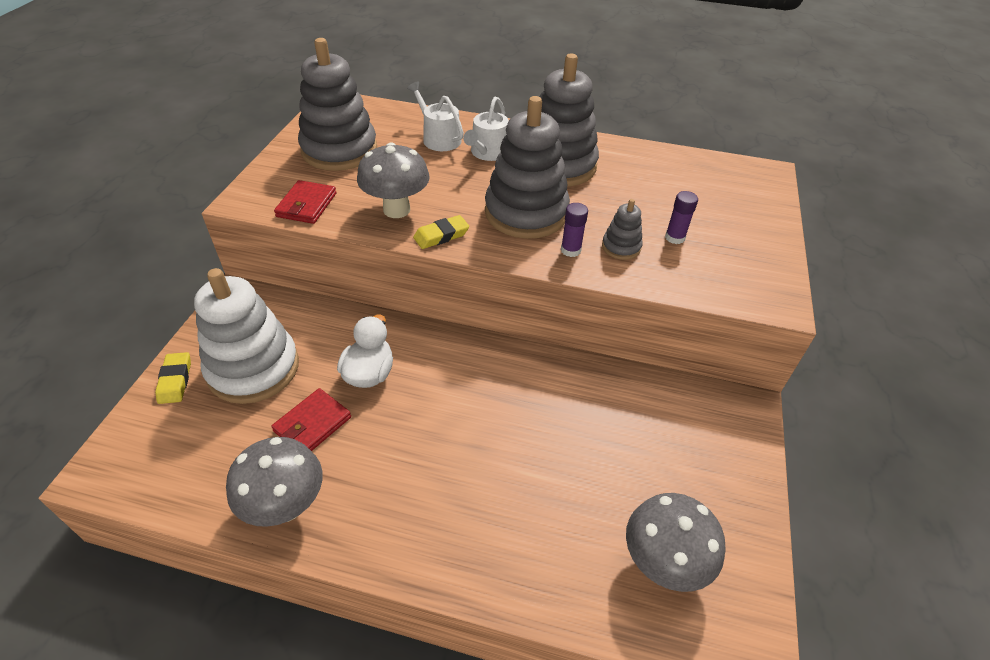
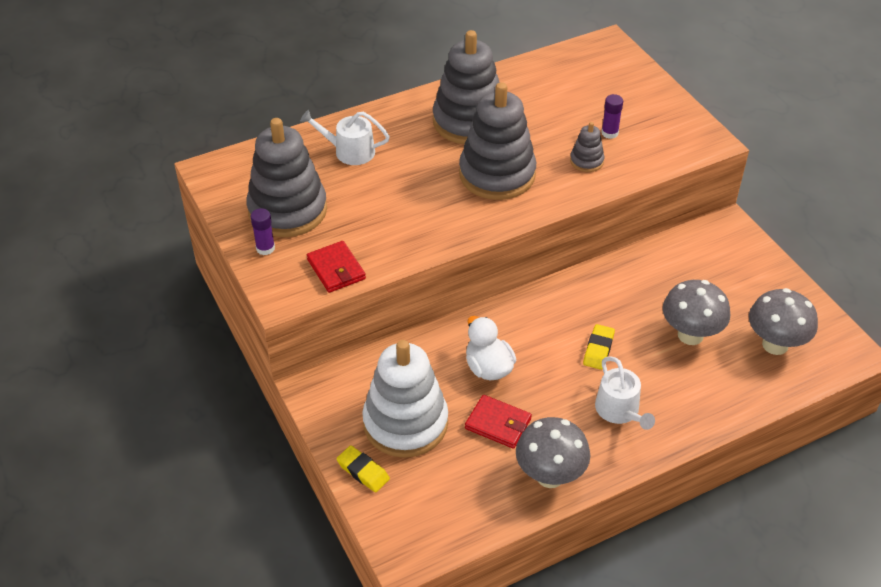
camera: 40 degrees left, 0 degrees up
red wallet [271,388,351,451] -> red wallet turned 60 degrees counterclockwise [465,395,532,449]
grey mushroom [357,142,430,218] -> grey mushroom moved to [663,280,730,345]
yellow eraser [413,215,469,249] -> yellow eraser moved to [583,324,615,370]
white watering can [463,97,509,161] -> white watering can moved to [595,356,655,430]
purple glue stick [561,203,588,257] -> purple glue stick moved to [251,208,275,255]

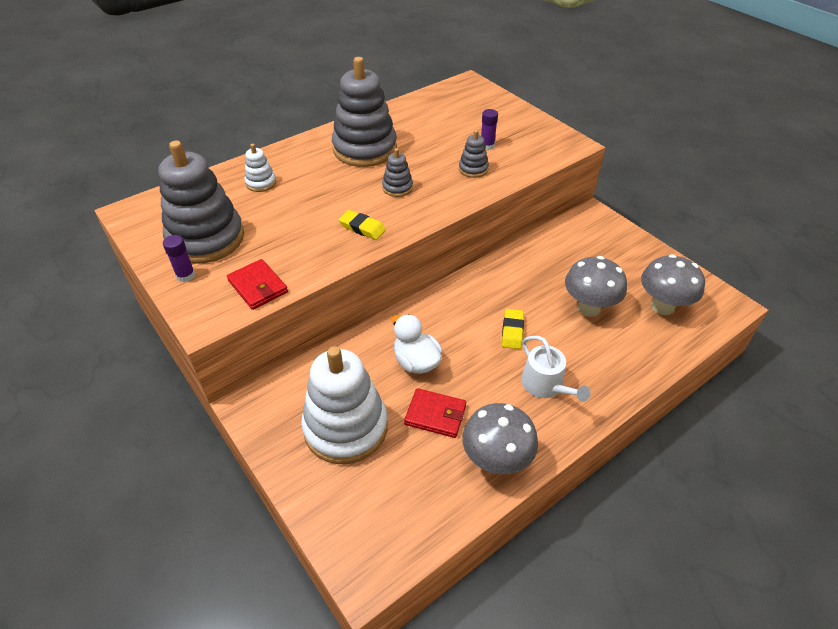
camera: 10 degrees left, 0 degrees up
white watering can [300,110,390,165] -> white stacking toy [244,144,276,192]
yellow eraser [336,445,390,492] -> yellow eraser moved to [339,210,386,240]
grey stacking toy [459,82,536,200] -> grey stacking toy [382,148,413,197], size x0.45

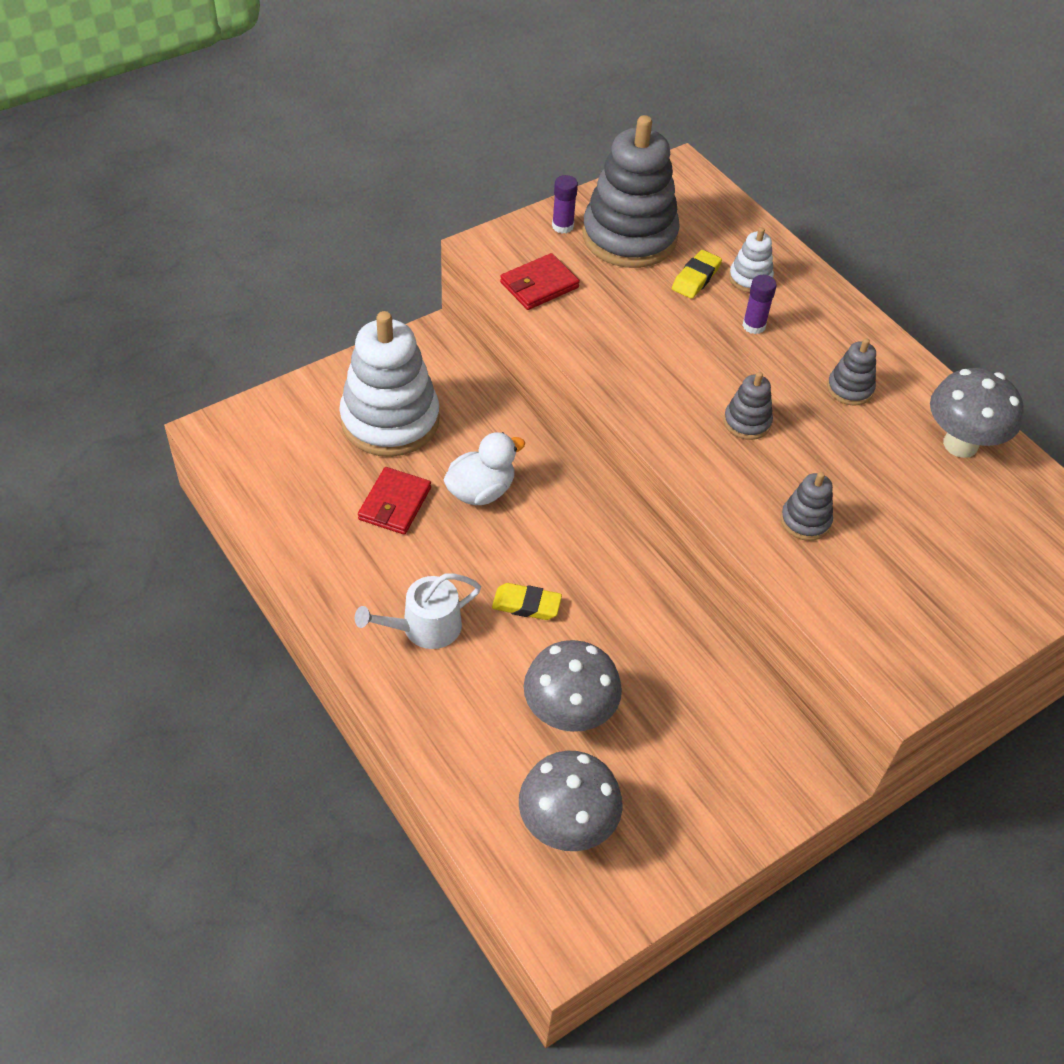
camera: 90 degrees right, 5 degrees up
grey stacking toy [332,57,397,167] -> grey stacking toy [827,338,876,406], size x0.45
yellow eraser [339,210,386,240] -> yellow eraser moved to [672,250,722,299]
grey mushroom [462,403,538,474] -> grey mushroom moved to [930,368,1024,458]
purple glue stick [481,109,498,150] -> purple glue stick moved to [742,275,777,334]

